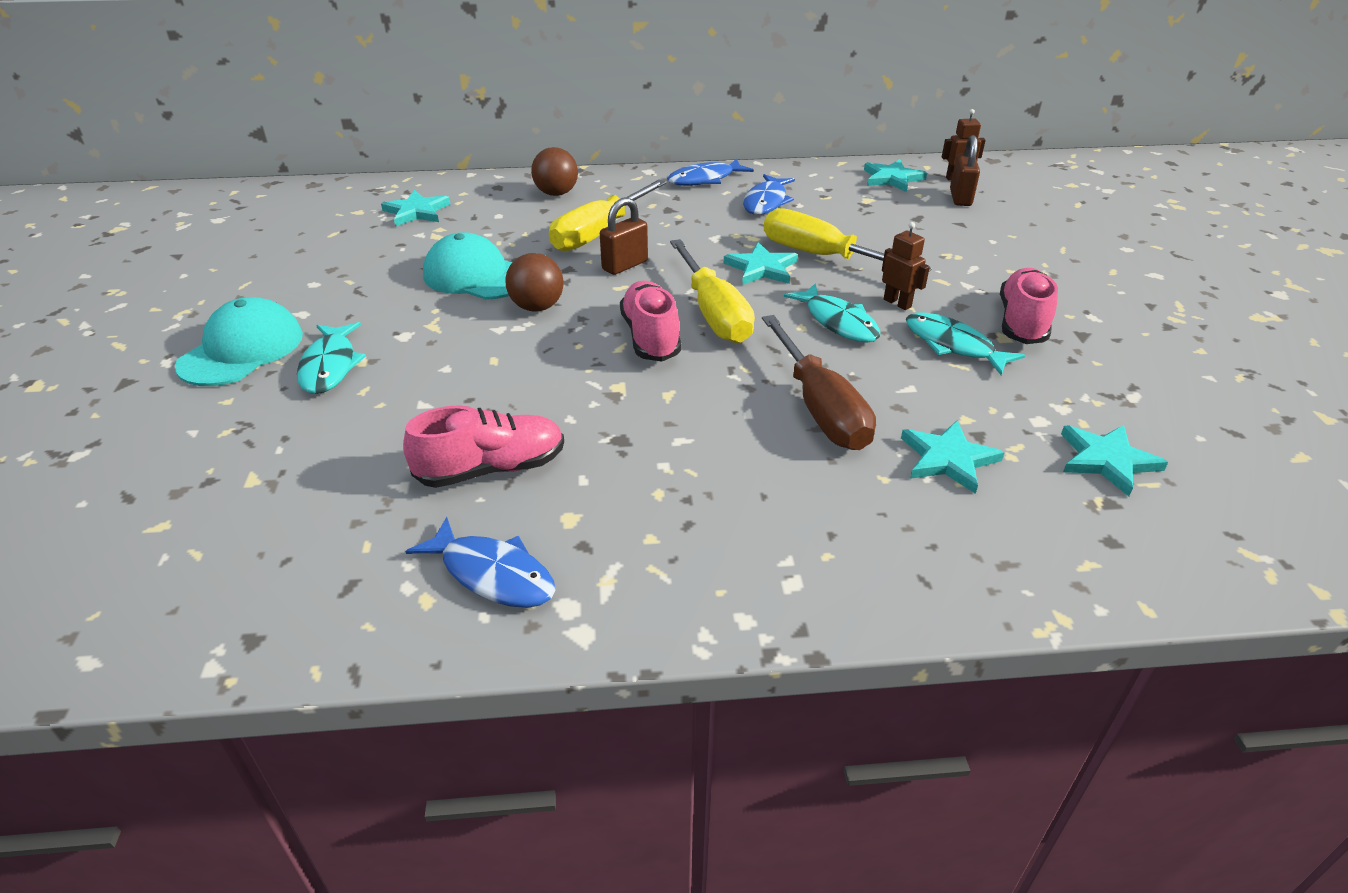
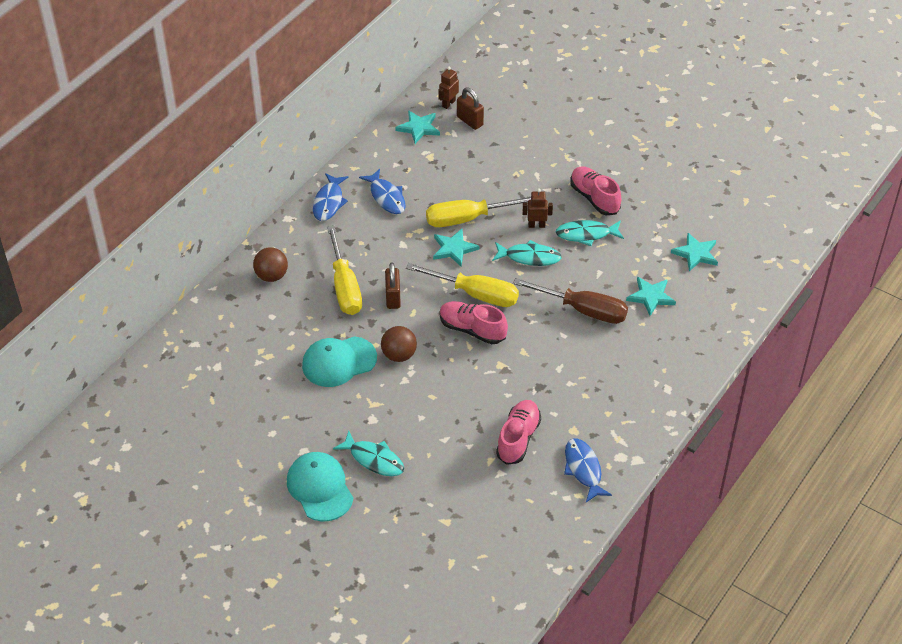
camera: 50 degrees left, 10 degrees up
turquoise star [381,190,451,227] -> none
blue fish [405,517,555,608] -> blue fish turned 90 degrees counterclockwise [564,438,612,502]

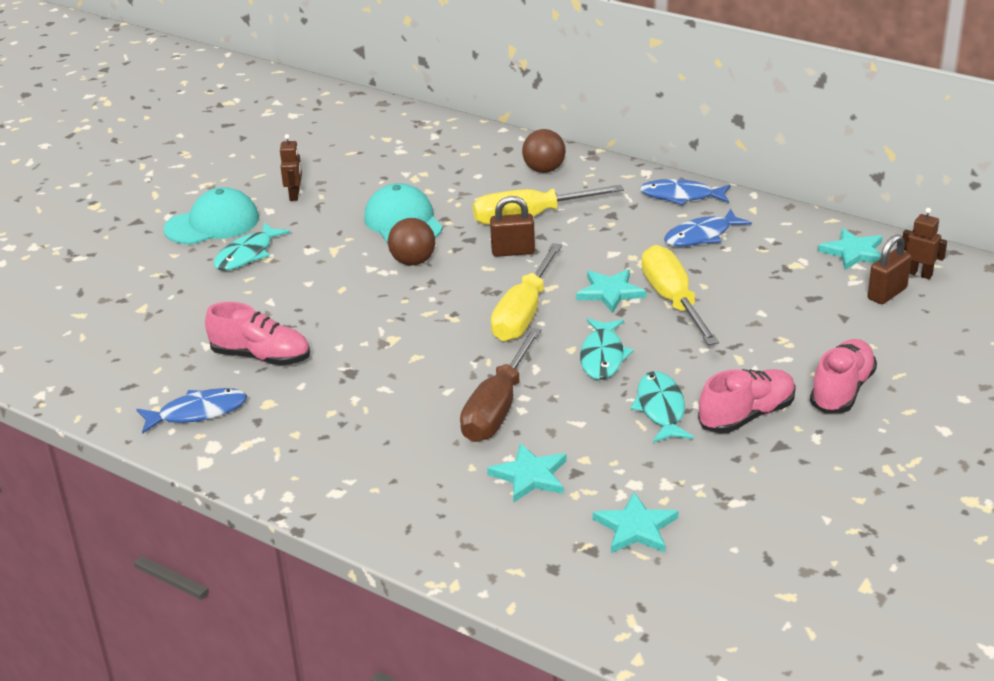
camera: 90 degrees right, 15 degrees down
pink shoe [439,301,508,344] -> pink shoe moved to [810,339,877,414]
brown robot [522,189,553,228] -> brown robot moved to [280,134,302,201]

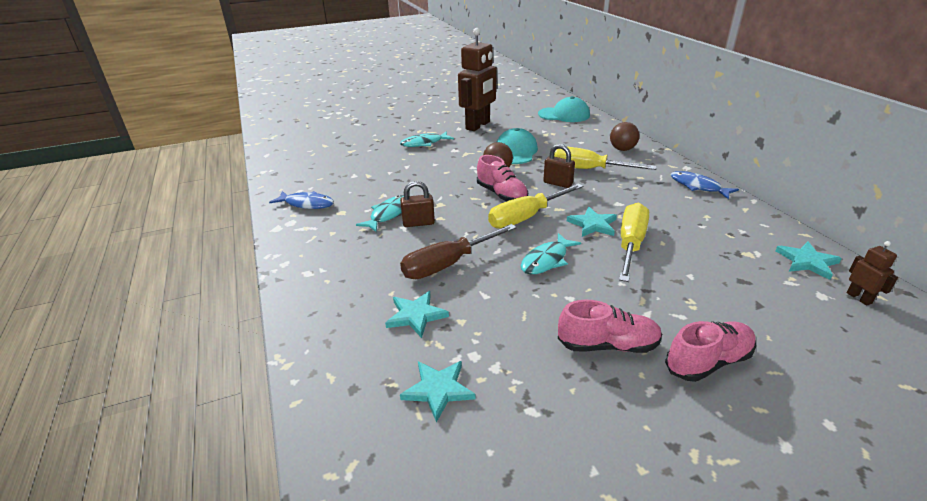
camera: 35 degrees right, 0 degrees up
turquoise cap [163,187,259,244] -> turquoise cap moved to [538,96,590,122]
pink shoe [205,302,310,366] -> pink shoe moved to [477,155,528,201]
brown robot [280,134,302,201] -> brown robot [458,28,497,131], size x2.39
turquoise fish [630,371,694,443] -> turquoise fish moved to [356,195,404,232]
blue fish [664,208,752,247] -> none
brown padlock [868,234,911,304] -> brown padlock moved to [400,181,435,227]

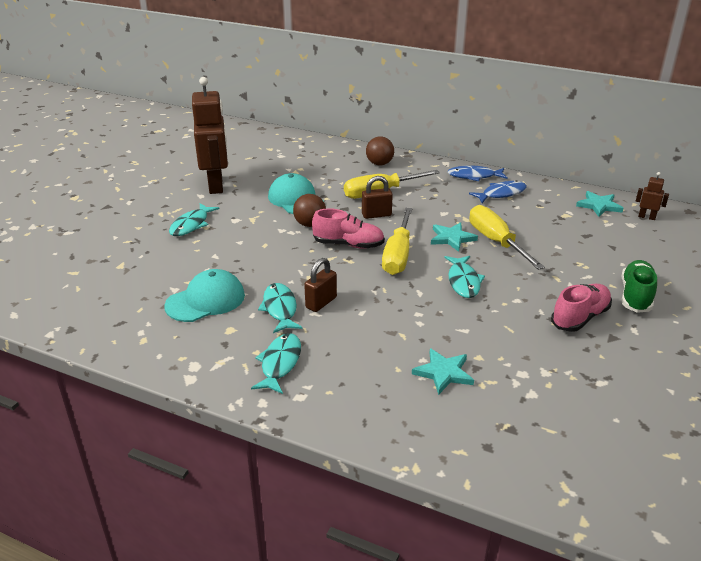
camera: 45 degrees left, 0 degrees up
blue fish [269,191,334,209] -> blue fish moved to [469,180,527,203]
brown screwdriver [400,224,517,279] -> none
turquoise star [400,361,475,423] -> none
turquoise cap [538,96,590,122] -> turquoise cap moved to [164,269,245,322]
pink shoe [665,321,756,382] -> green shoe [621,260,657,313]
none -> turquoise fish [251,333,301,394]

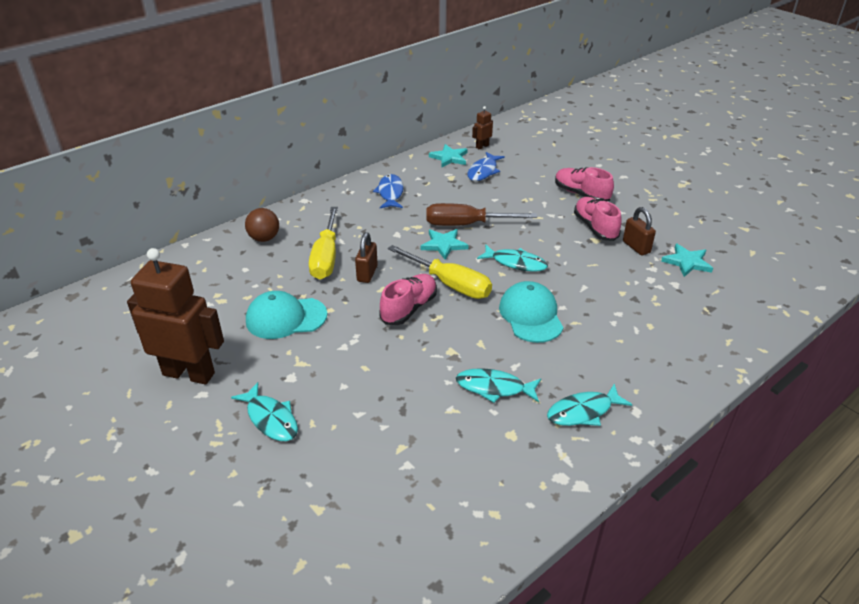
camera: 65 degrees left, 5 degrees up
turquoise cap [164,269,245,322] -> turquoise cap moved to [499,281,564,343]
turquoise fish [251,333,301,394] -> turquoise fish turned 60 degrees counterclockwise [547,384,632,426]
brown ball [293,194,326,227] -> none
brown padlock [304,258,337,312] -> brown padlock moved to [623,207,656,256]
turquoise star [412,348,474,395] -> turquoise star moved to [661,244,713,277]
blue fish [447,165,508,182] -> blue fish moved to [467,152,505,181]
yellow screwdriver [469,205,545,270] -> brown screwdriver [426,203,537,226]
green shoe [621,260,657,313] -> pink shoe [555,167,614,201]

